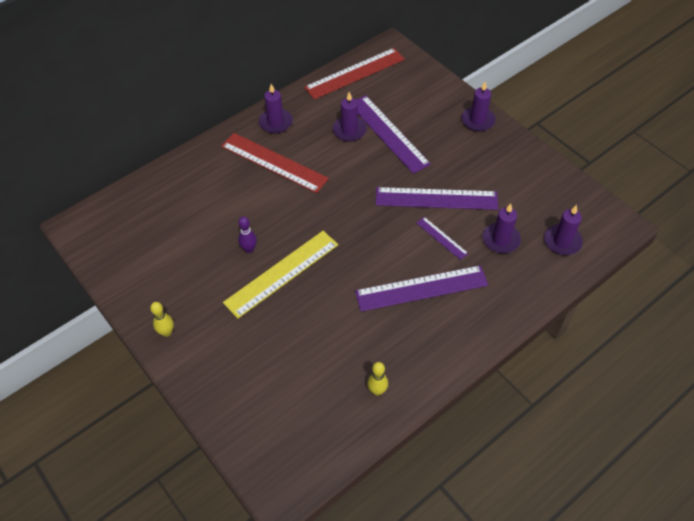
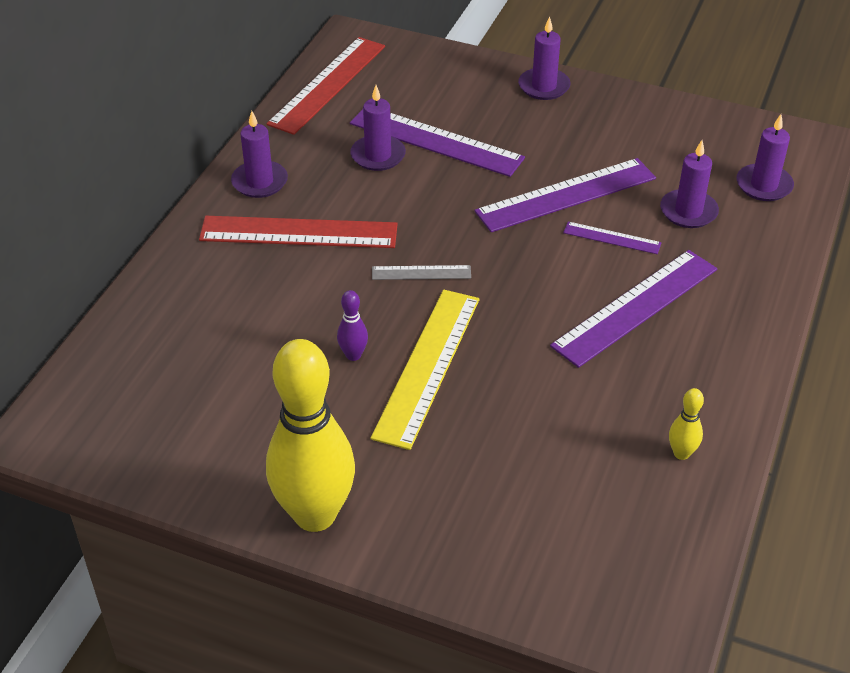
camera: 30 degrees left, 10 degrees down
yellow bowling pin [150,302,174,337] -> yellow bowling pin [266,339,355,532], size x2.50
none -> grey ruler [372,265,471,280]

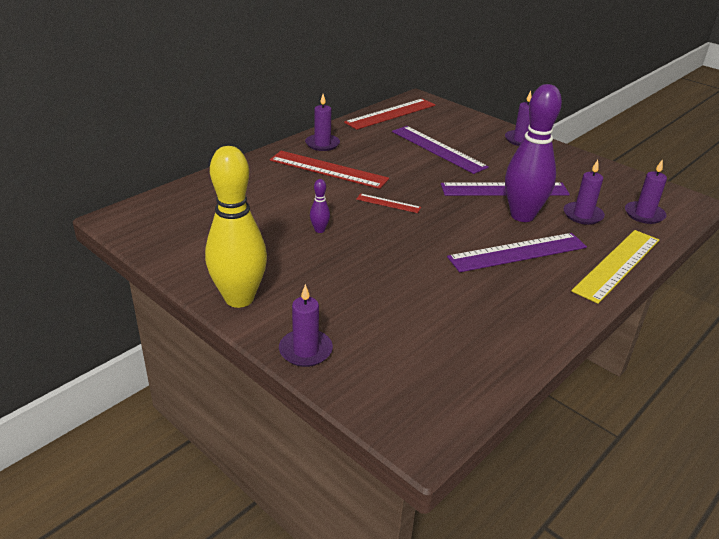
camera: 20 degrees right, 10 degrees down
purple candle [350,85,406,171] -> purple candle moved to [279,284,333,367]
yellow ruler [370,290,480,450] -> yellow ruler moved to [572,230,659,304]
grey ruler [372,265,471,280] -> red ruler [356,194,421,213]
purple ruler [563,222,661,254] -> purple bowling pin [505,84,562,222]
yellow bowling pin [669,388,704,460] -> none

